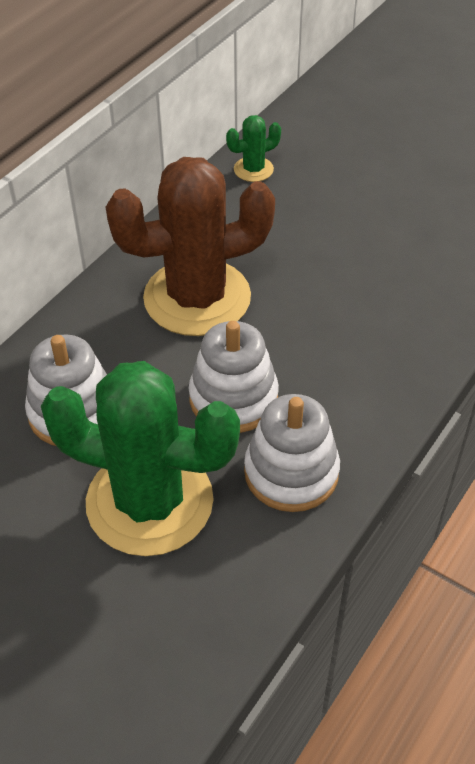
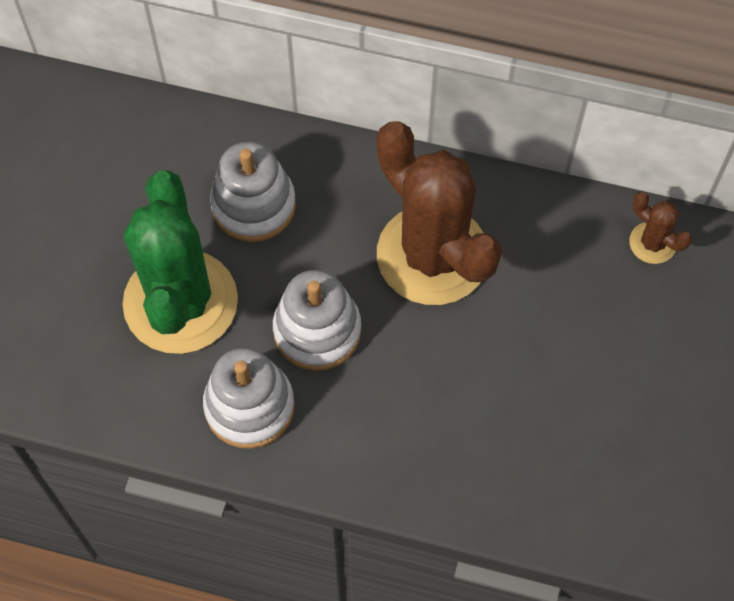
camera: 70 degrees right, 15 degrees up
green cactus [226,115,281,182] -> brown cactus [629,192,692,264]

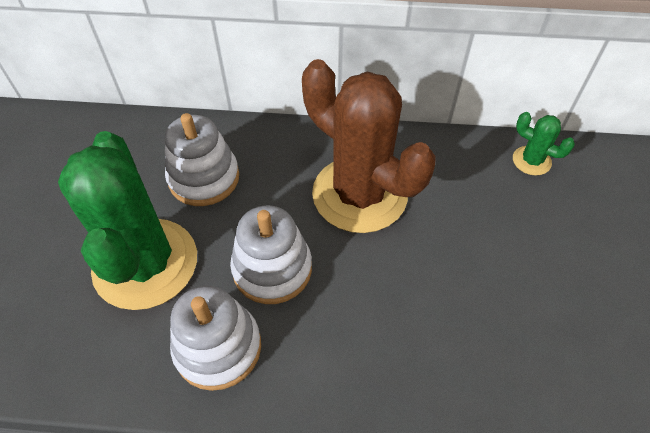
camera: 10 degrees left, 10 degrees down
brown cactus [629,192,692,264] -> green cactus [513,112,575,175]

